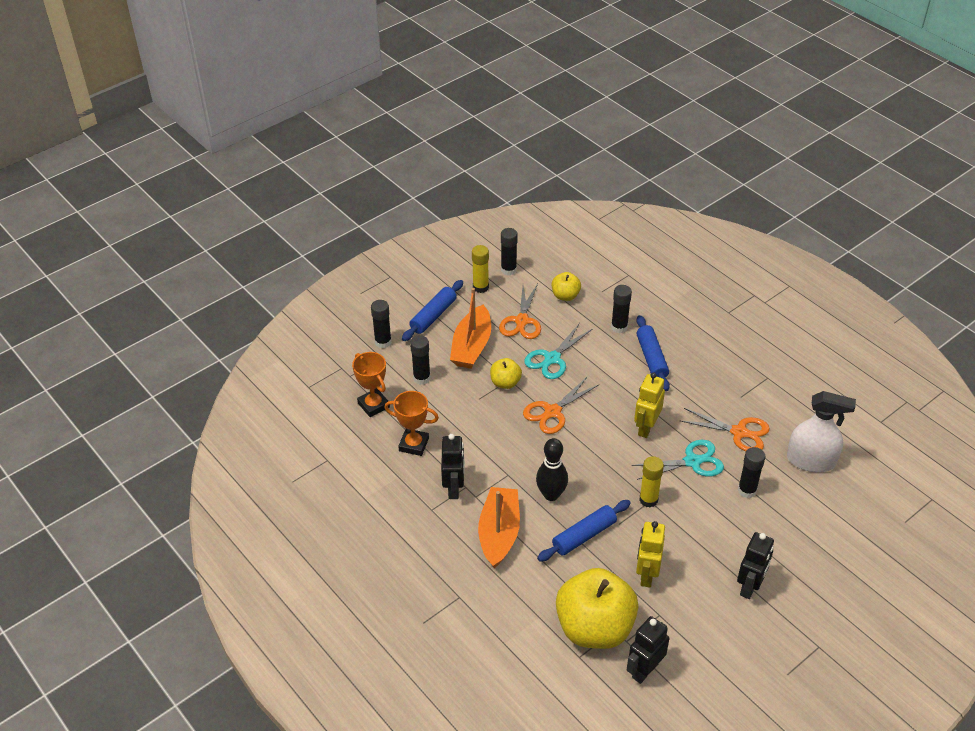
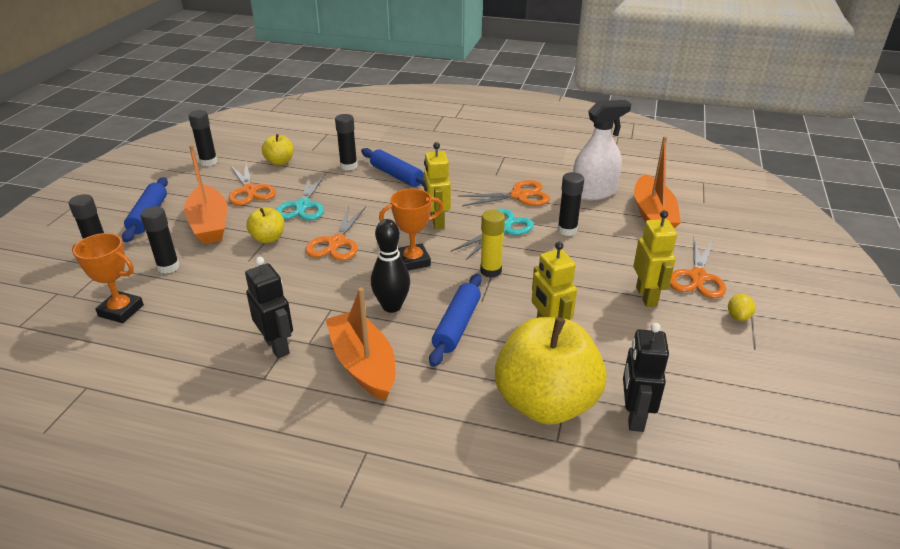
camera: 35 degrees left, 10 degrees down
orange trophy [384,391,439,456] -> orange trophy moved to [379,188,443,271]
yellow glue stick [472,245,489,293] -> none
black robot [737,532,774,599] -> yellow robot [633,210,677,307]
none -> orange boat [634,136,681,229]
none -> orange scissors [670,237,726,299]
none -> yellow lemon [728,294,755,321]

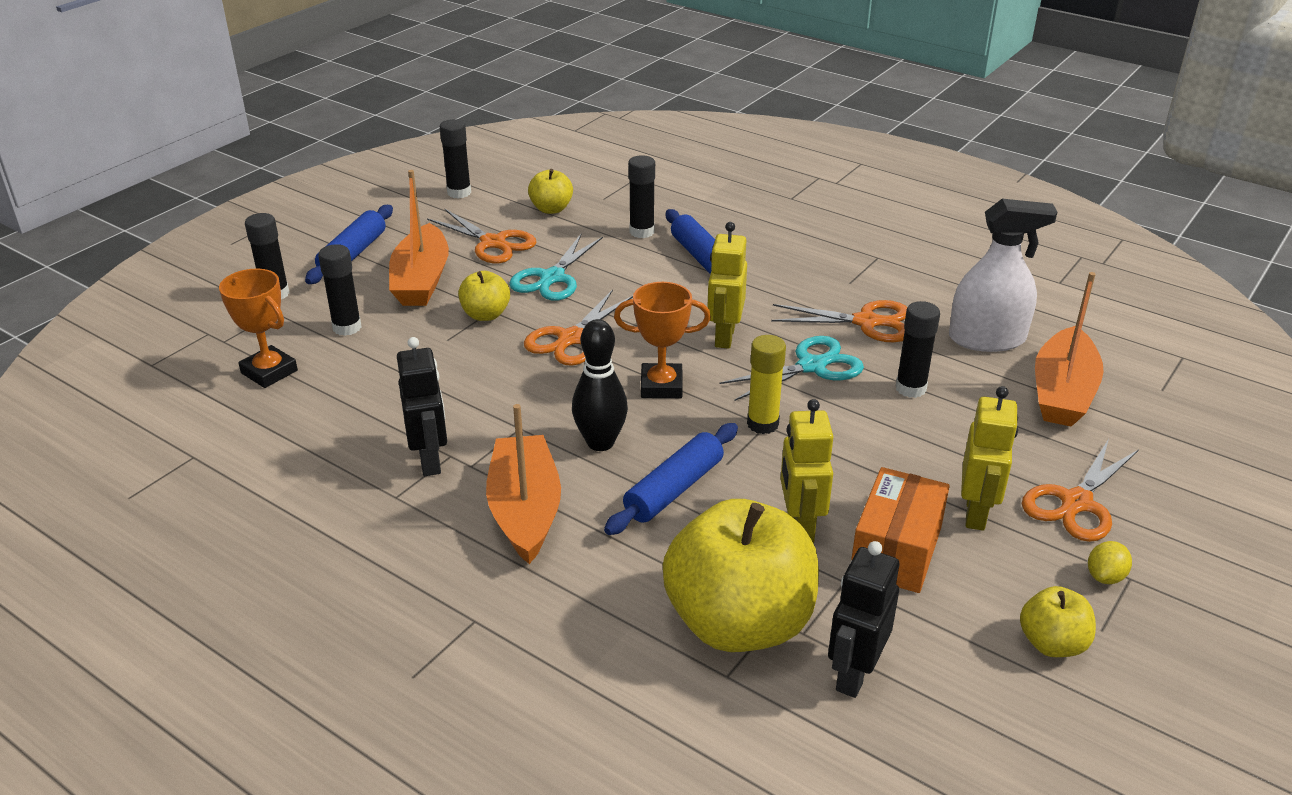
camera: 20 degrees right, 0 degrees up
orange scissors [229,163,276,205] -> orange scissors turned 45 degrees counterclockwise [427,209,537,263]
none -> orange box [851,467,950,593]
none -> yellow apple [1020,586,1096,657]

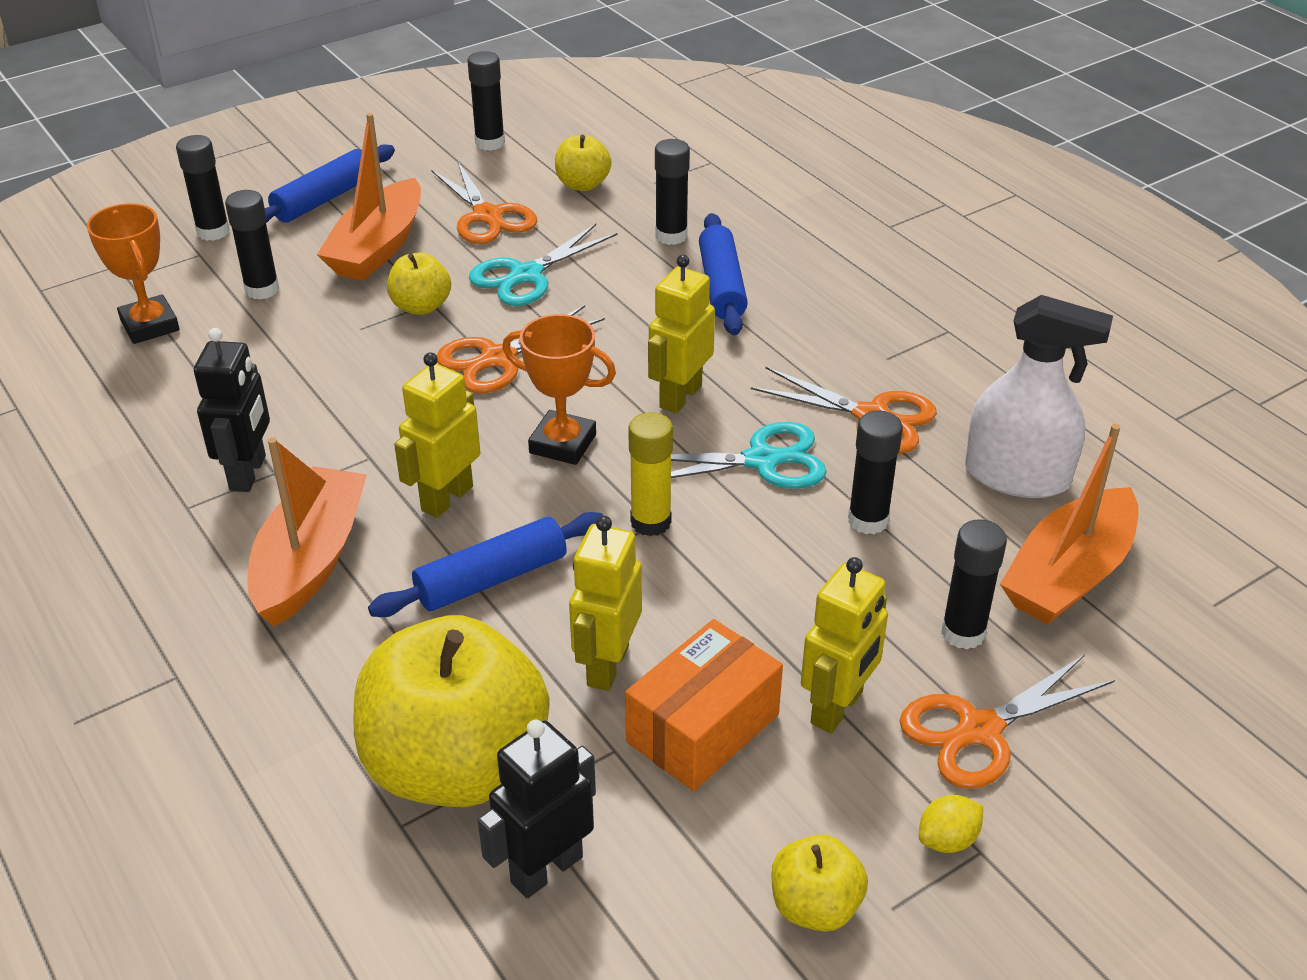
camera: 20 degrees right, 5 degrees up
black bowling pin [572,319,628,451] -> yellow robot [394,352,480,518]
none -> black glue stick [941,519,1007,649]

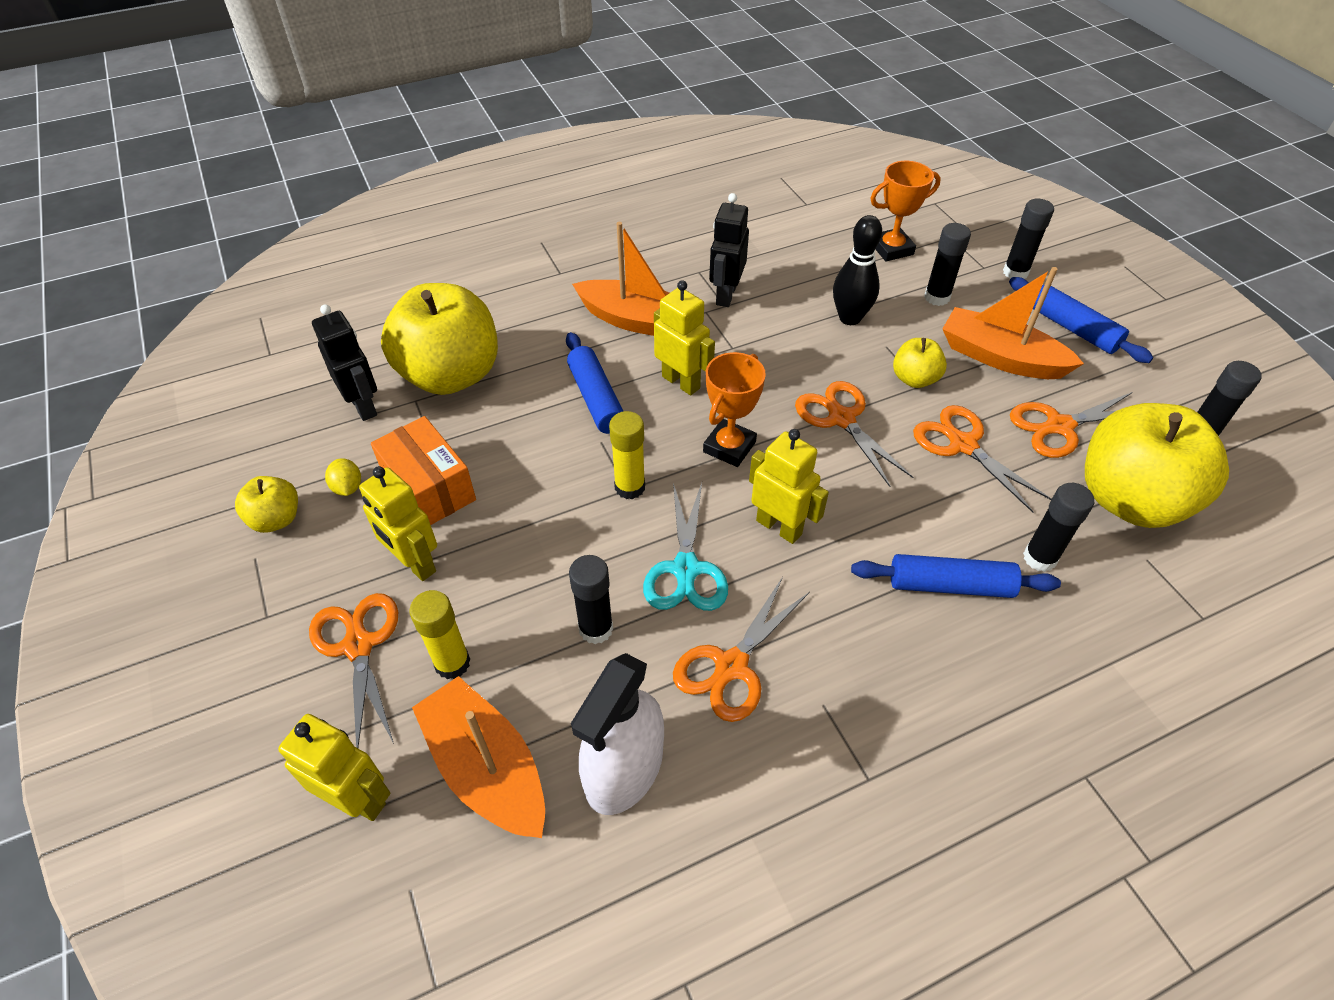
camera: 100 degrees right, 10 degrees up
black robot [194,328,270,492] -> black robot turned 90 degrees clockwise [709,193,749,307]
turquoise scissors [469,224,618,306] -> orange scissors [913,405,1052,513]
yellow apple [555,135,612,191] -> yellow apple [1085,403,1229,528], size x2.16
yellow robot [569,516,642,691] -> yellow robot moved to [278,714,390,821]
yellow lemon [919,795,983,853] -> yellow lemon moved to [325,458,361,496]
black glue stick [941,519,1007,649] -> yellow glue stick [409,590,470,679]
none -> black bowling pin [833,215,882,325]

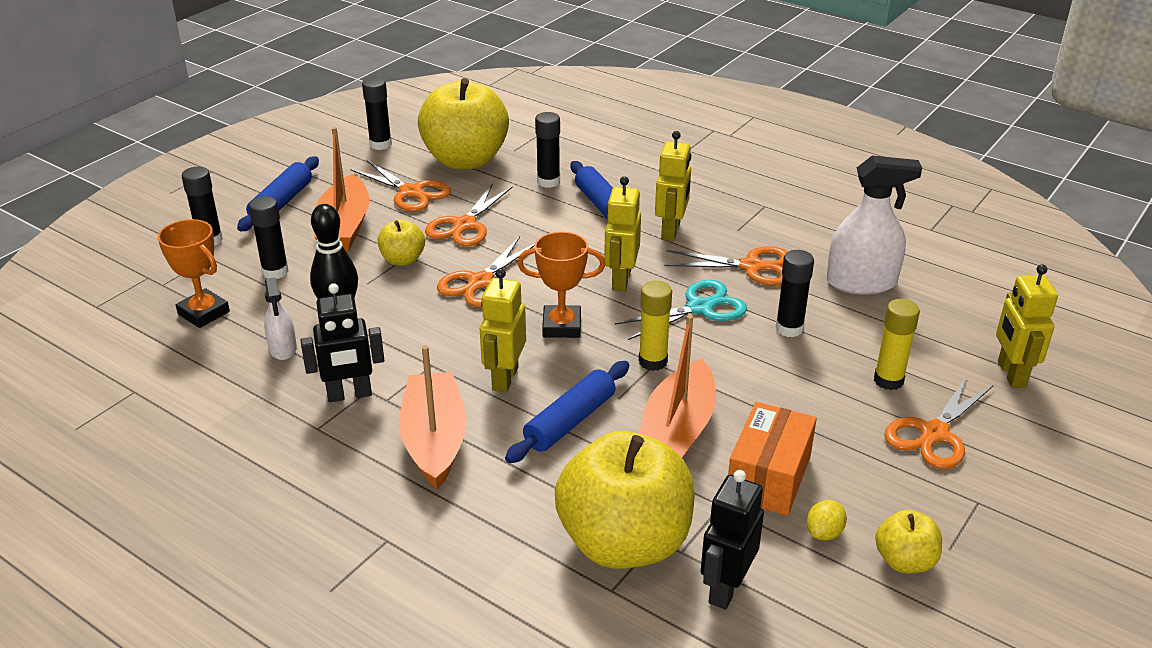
camera: 120 degrees left, 15 degrees down
yellow robot [359,466,437,581] -> yellow robot moved to [655,131,691,241]
orange boat [412,676,545,838] -> orange boat moved to [639,315,716,458]
none -> white spray bottle [264,277,297,360]

